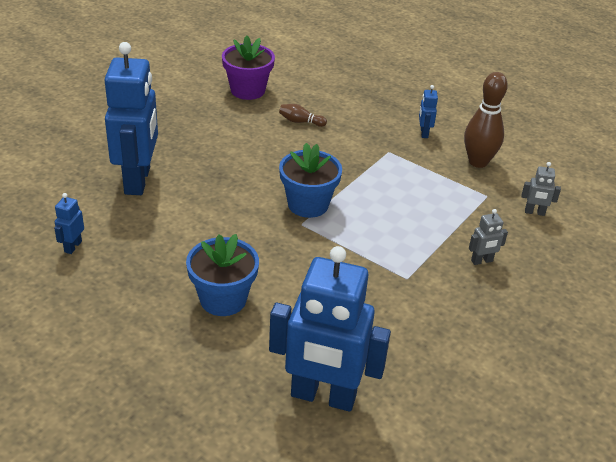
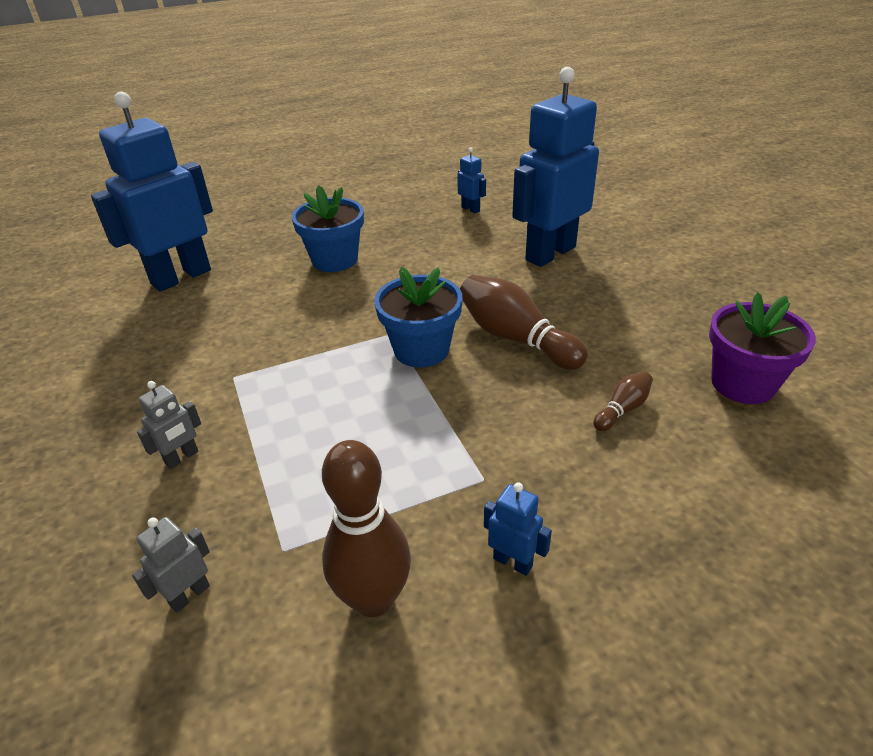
camera: 125 degrees right, 0 degrees up
blue robot [104,42,158,195] -> blue robot turned 105 degrees clockwise [512,67,599,267]
grey robot [469,209,508,265] -> grey robot turned 150 degrees counterclockwise [137,381,201,469]
none -> brown bowling pin [460,275,588,370]

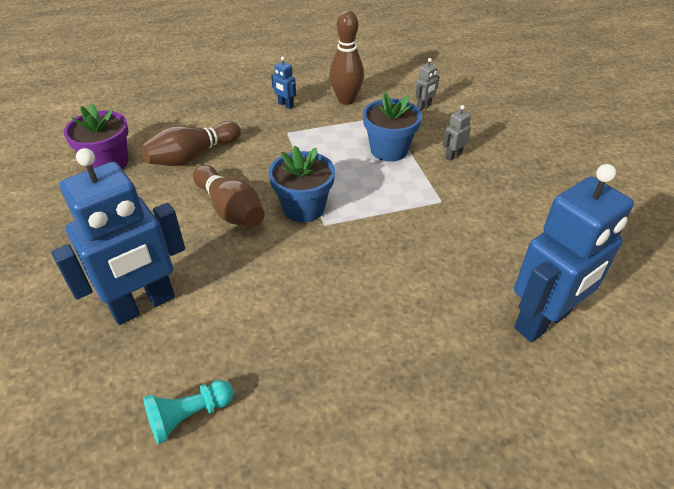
camera: 175 degrees left, 5 degrees up
blue flower pot [292,185,364,272] -> blue flower pot moved to [363,92,422,162]
blue robot [457,148,486,214] -> turquoise pawn [143,380,234,445]
brown bowling pin [593,371,653,431] -> brown bowling pin [141,121,241,166], size x2.00

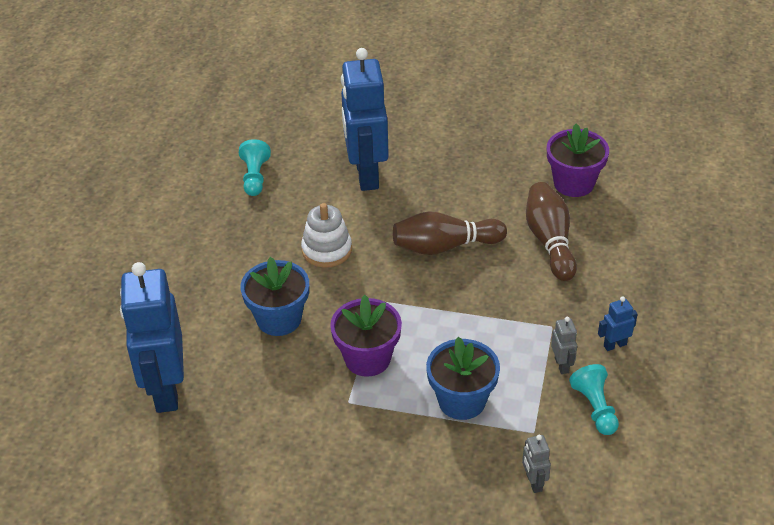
camera: 120 degrees right, 0 degrees up
blue flower pot [269,146,335,222] -> blue flower pot moved to [240,257,309,336]
brown bowling pin [329,10,364,105] -> turquoise pawn [569,364,619,435]
grey robot [443,105,471,161] -> grey robot moved to [551,317,577,374]
none -> white stacking toy [301,203,352,268]
none -> purple flower pot [330,295,402,377]

